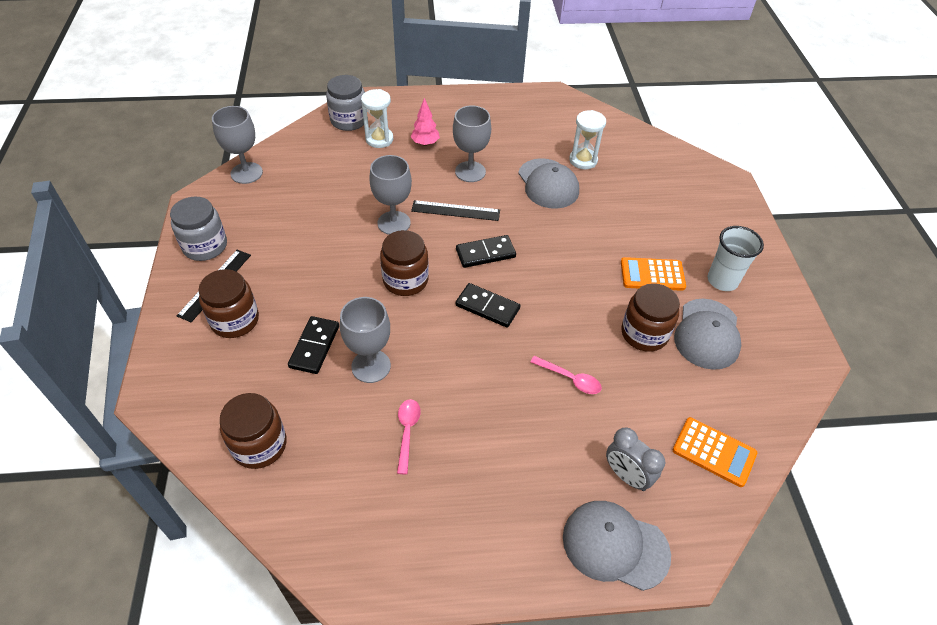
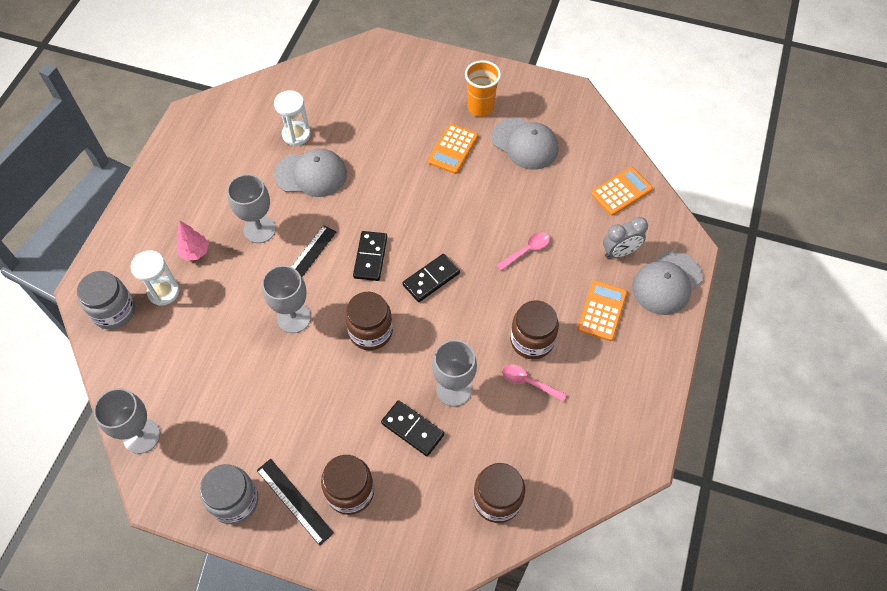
camera: 65 degrees left, 10 degrees up
brown jar [621,283,680,352] -> brown jar moved to [510,300,559,359]
white cup [708,226,764,291] -> orange cup [465,60,501,117]
none -> orange calculator [578,281,627,341]

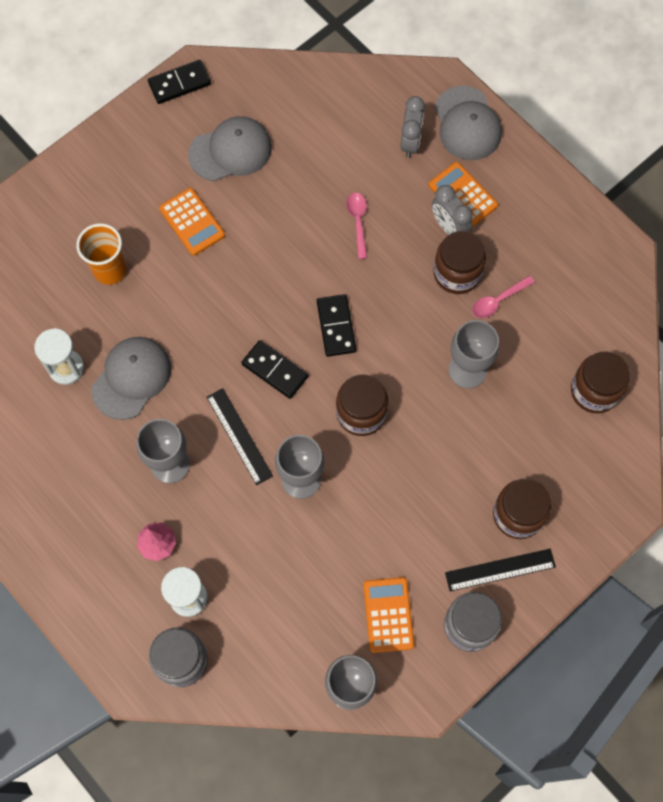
camera: 60 degrees left, 10 degrees up
black domino [381,400,444,456] -> black domino moved to [148,60,211,104]
orange cup [465,60,501,117] -> orange cup moved to [76,223,126,285]
orange calculator [591,167,653,216] -> orange calculator moved to [363,577,414,653]
none -> grey clock [432,185,473,235]

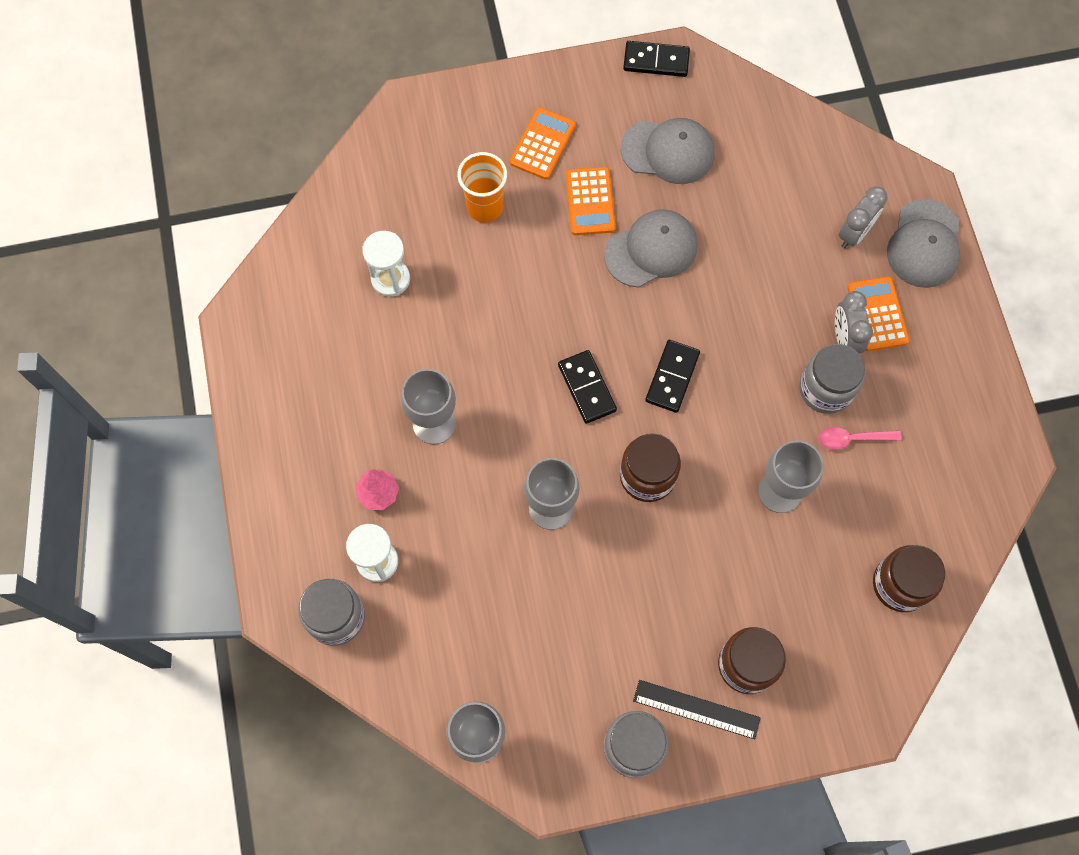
camera: 30 degrees right, 0 degrees up
grey cap [91,337,171,420] -> grey cap moved to [604,209,698,287]
black ruler [207,388,273,485] -> none
pink spoon [347,193,367,259] -> none
orange calculator [363,577,414,653] -> orange calculator moved to [509,107,576,180]
brown jar [434,231,486,294] -> grey jar [799,344,865,414]

